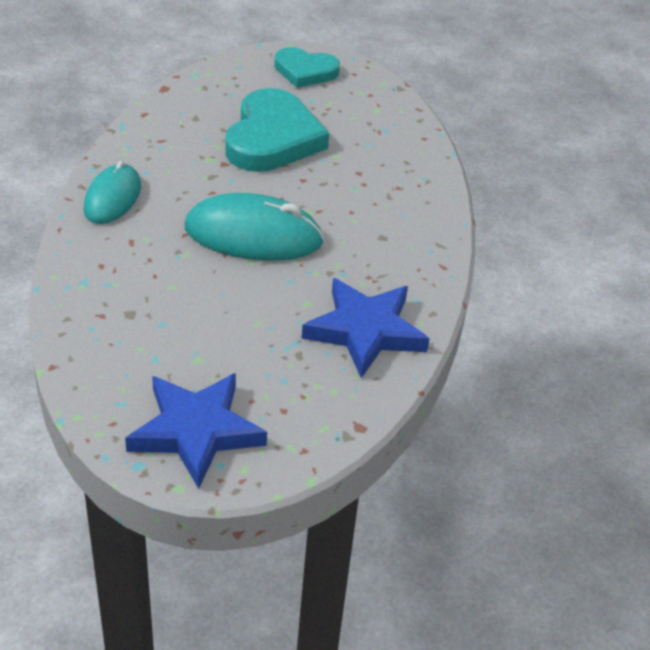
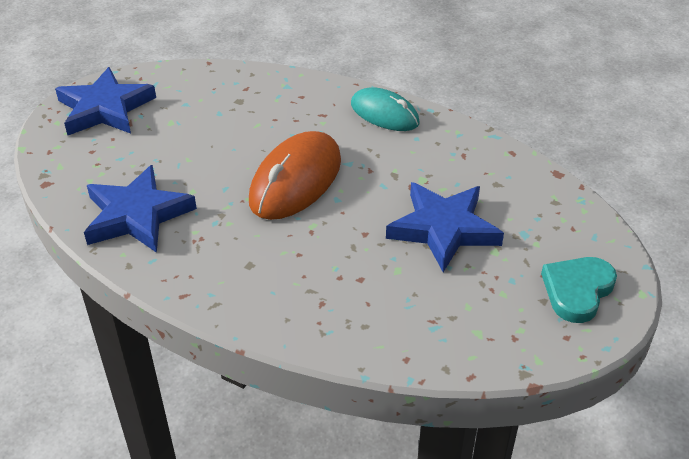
camera: 115 degrees right, 0 degrees up
turquoise mouse [185,193,324,261] -> orange mouse [249,131,341,220]
turquoise heart [225,88,329,172] -> blue star [386,182,504,272]

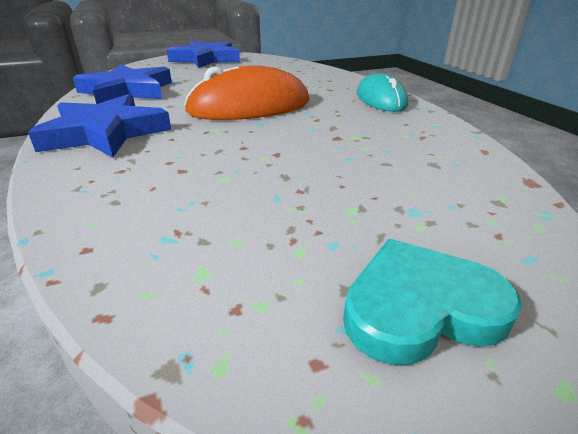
camera: 40 degrees right, 10 degrees down
blue star [386,182,504,272] -> blue star moved to [28,94,171,158]

